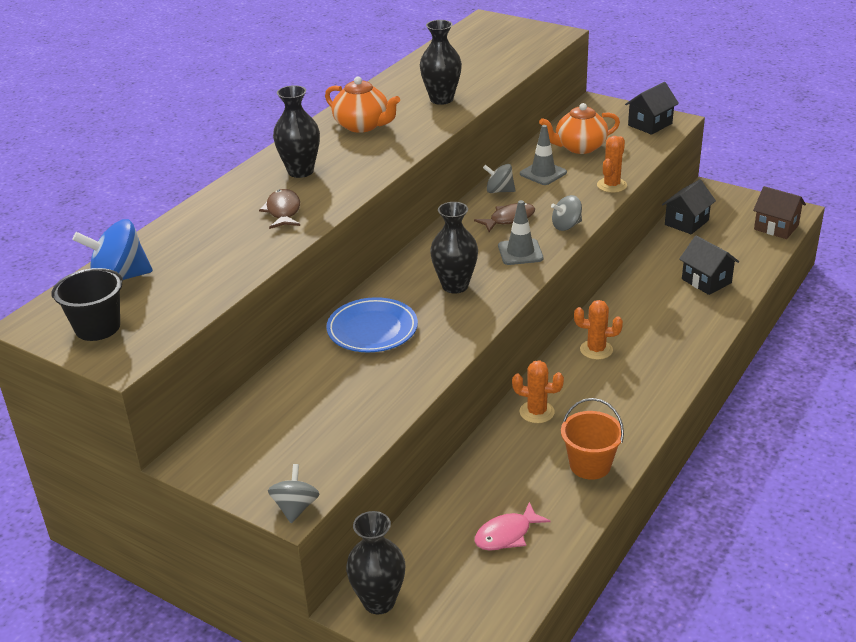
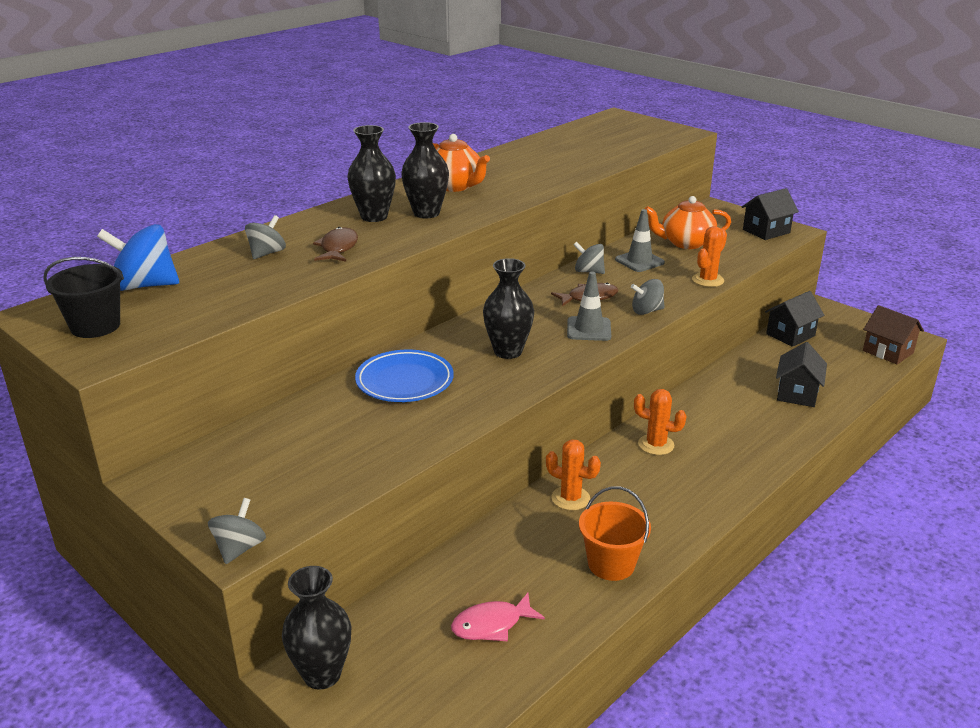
camera: 10 degrees right, 5 degrees down
black vase [420,20,462,105] -> black vase moved to [401,122,449,218]
black house [679,235,739,295] -> black house turned 45 degrees clockwise [776,342,827,407]
none -> grey spinning top [245,215,286,259]

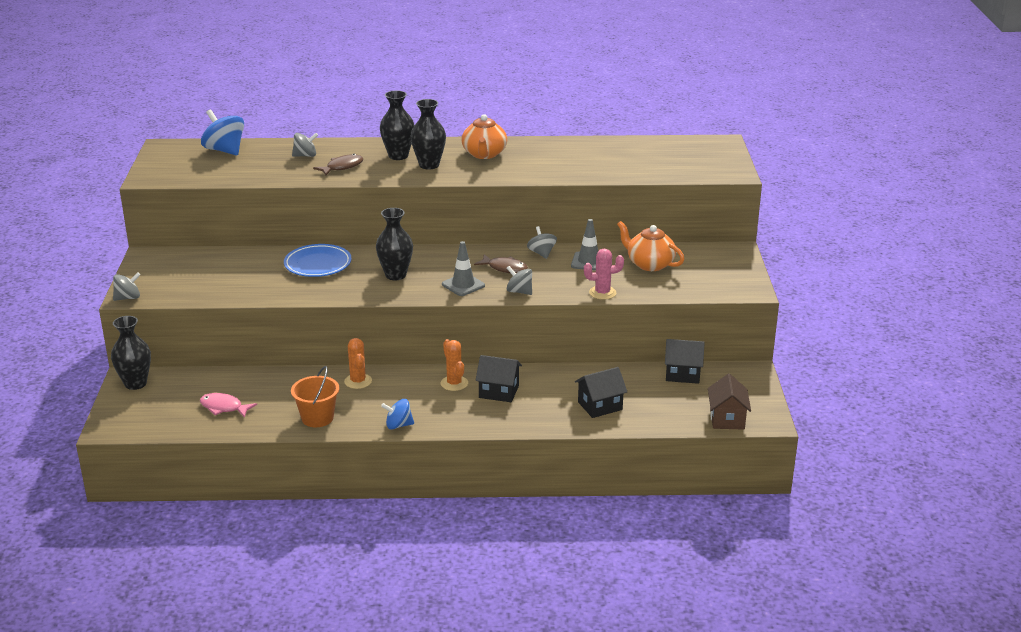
camera: 45 degrees right, 0 degrees up
black bucket [43,257,124,338] -> none
orange cactus [692,226,727,287] -> pink cactus [584,249,624,300]
black house [742,188,799,240] -> black house moved to [475,355,522,402]
none -> blue spinning top [381,399,414,430]

